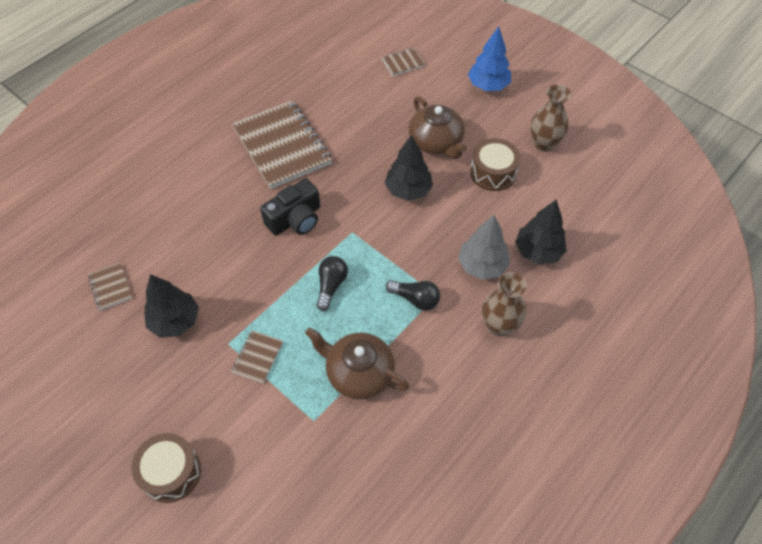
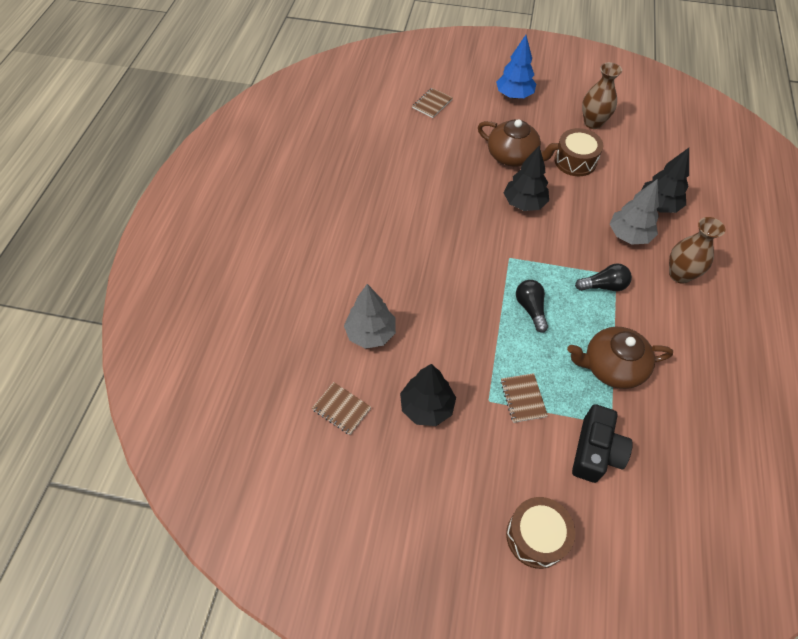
camera: 30 degrees left, 0 degrees up
brown notebook [232,101,332,189] -> none
black camera [260,179,320,236] -> black camera moved to [572,404,633,483]
none -> grey tree [344,284,396,349]

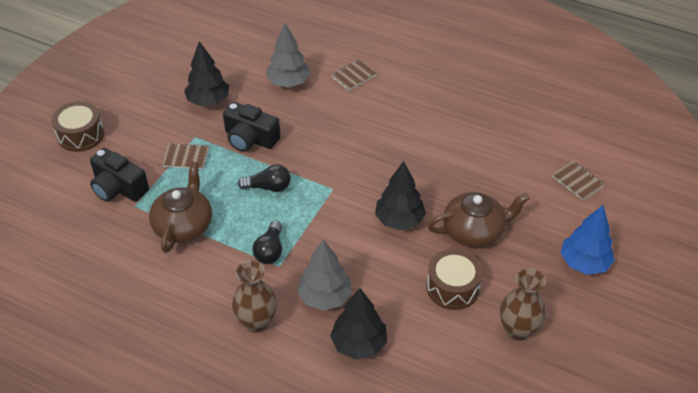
camera: 105 degrees right, 10 degrees down
brown notebook [312,382,371,435] -> brown notebook moved to [331,59,377,91]
brown teapot [478,119,561,166] -> brown teapot turned 150 degrees counterclockwise [428,192,530,248]
none -> black camera [223,102,280,152]

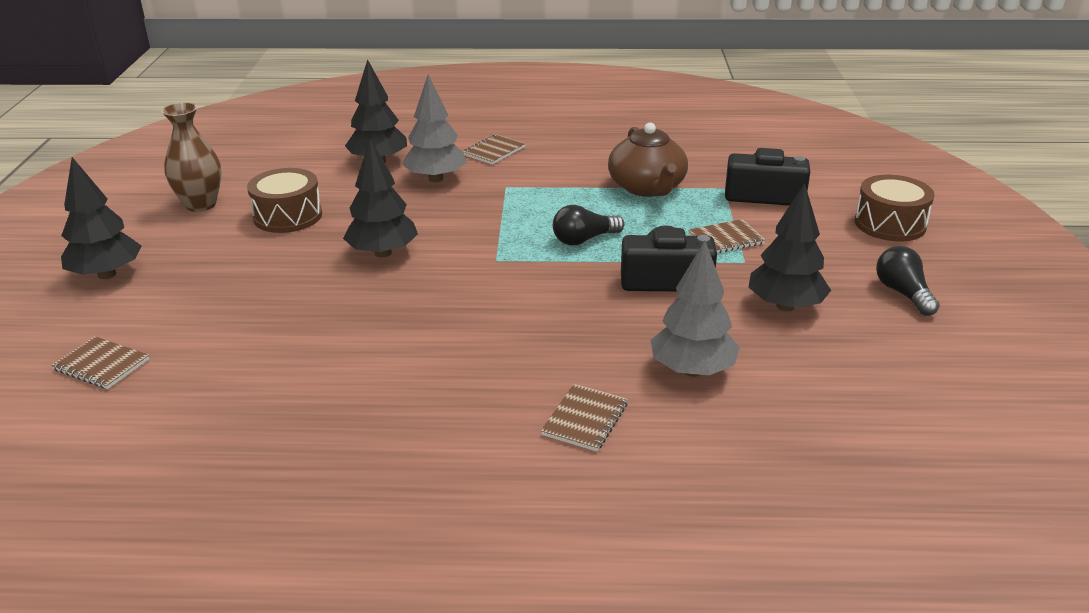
camera: 155 degrees right, 15 degrees down
brown vase [232,260,277,333] -> brown notebook [462,134,526,165]
black light bulb [252,220,282,264] -> black light bulb moved to [876,246,940,316]
brown teapot [428,192,530,248] -> none
blue tree [561,205,615,275] -> black tree [61,157,141,279]

